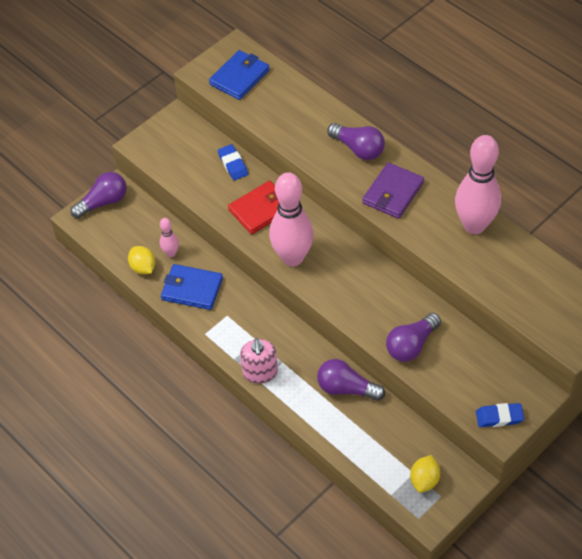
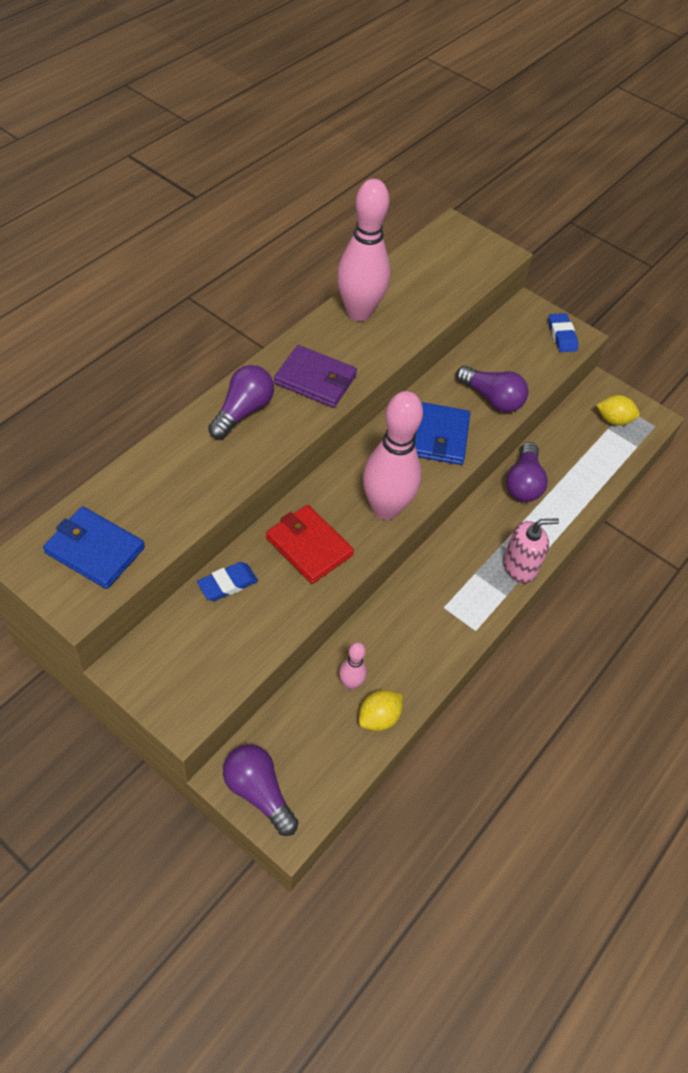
camera: 105 degrees left, 0 degrees up
blue wallet [161,264,223,310] -> blue wallet moved to [415,402,470,465]

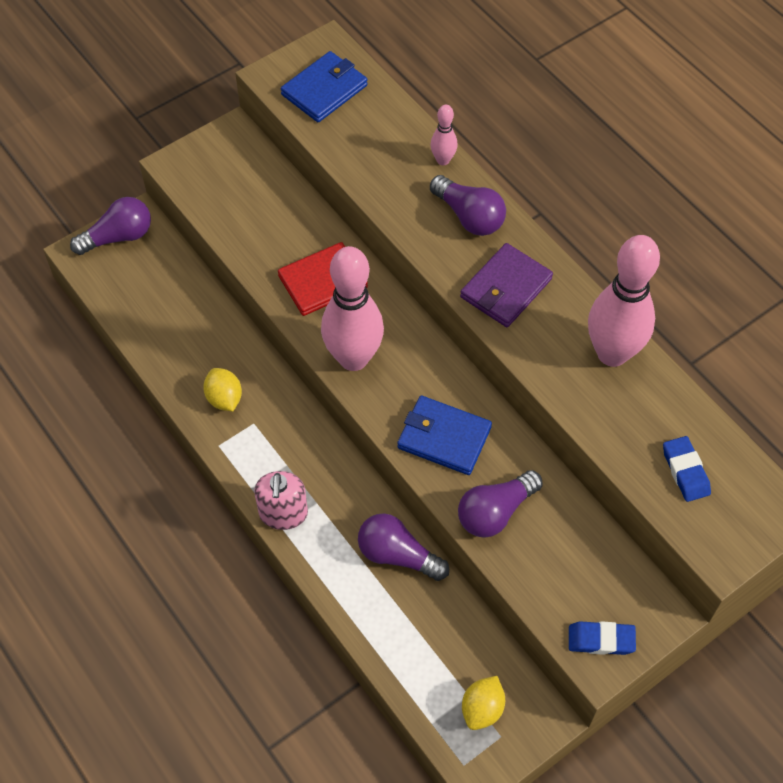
camera: 110 degrees right, 5 degrees up
blue eraser [197,562,258,601] -> blue eraser moved to [663,436,711,502]
pink bowling pin [339,642,367,690] -> pink bowling pin moved to [430,105,458,165]
yellow lemon [359,690,403,731] -> yellow lemon moved to [203,368,242,411]

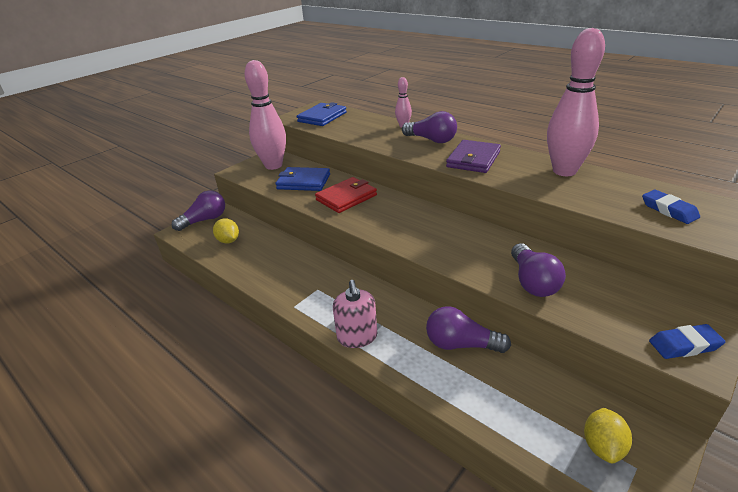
camera: 10 degrees left, 25 degrees down
yellow lemon [203,368,242,411] -> yellow lemon moved to [213,218,239,243]
pink bowling pin [321,246,384,371] -> pink bowling pin moved to [245,60,286,170]
blue wallet [397,396,492,475] -> blue wallet moved to [275,167,330,191]
purple light bulb [458,470,543,538] -> purple light bulb turned 45 degrees counterclockwise [511,243,566,297]

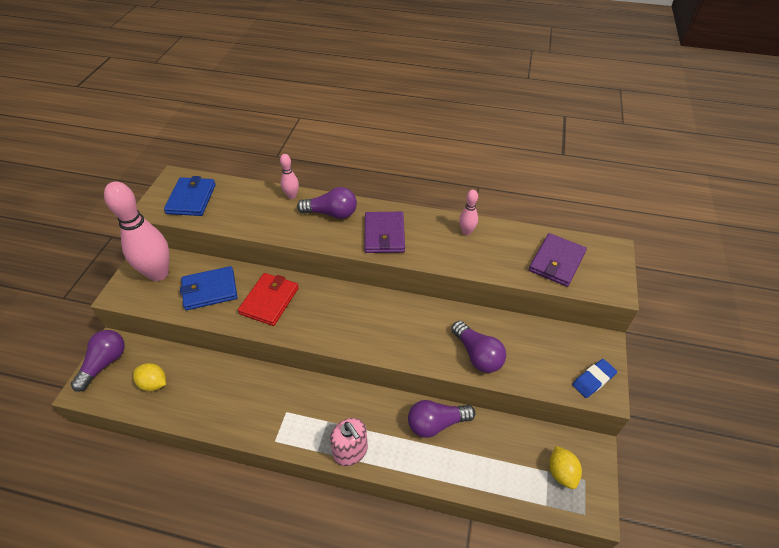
camera: 30 degrees left, 15 degrees up
pink bowling pin [547,28,605,176] -> pink bowling pin [459,190,478,235], size x0.46
blue eraser [642,190,700,224] -> purple wallet [529,233,587,287]

